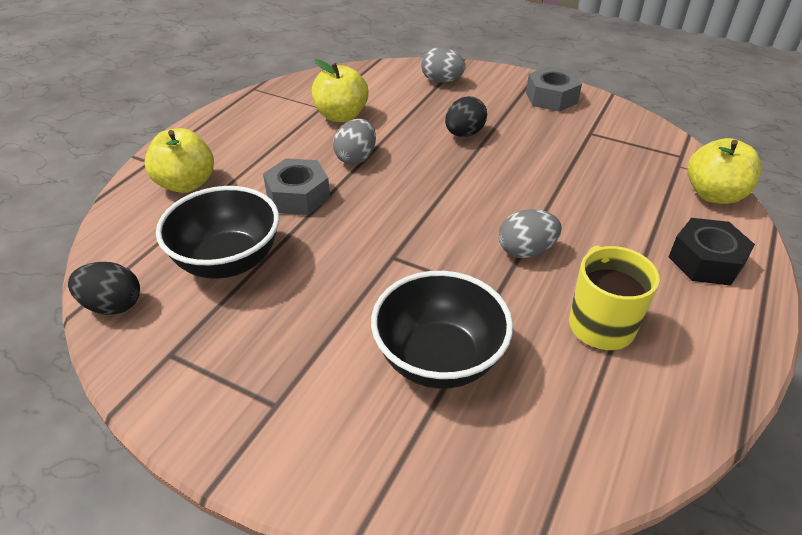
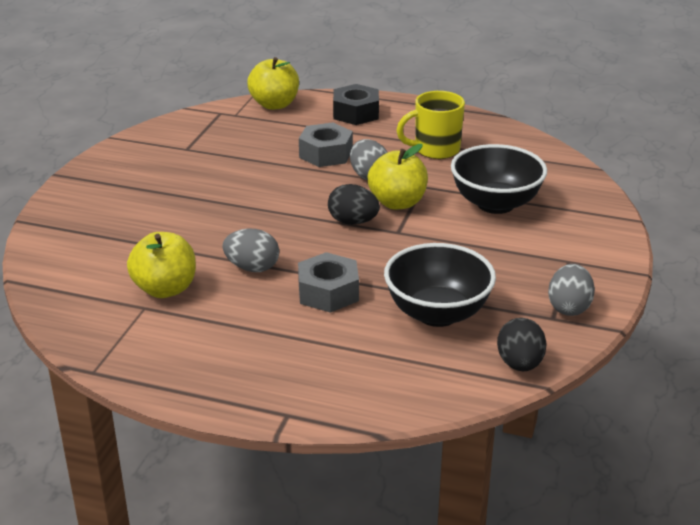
camera: 100 degrees left, 10 degrees down
yellow apple [145,128,214,193] -> yellow apple moved to [368,144,428,209]
grey egg [421,47,466,83] -> grey egg moved to [548,264,595,316]
black egg [445,96,487,137] -> black egg moved to [328,184,380,225]
grey nut [526,66,582,111] -> grey nut moved to [299,123,353,167]

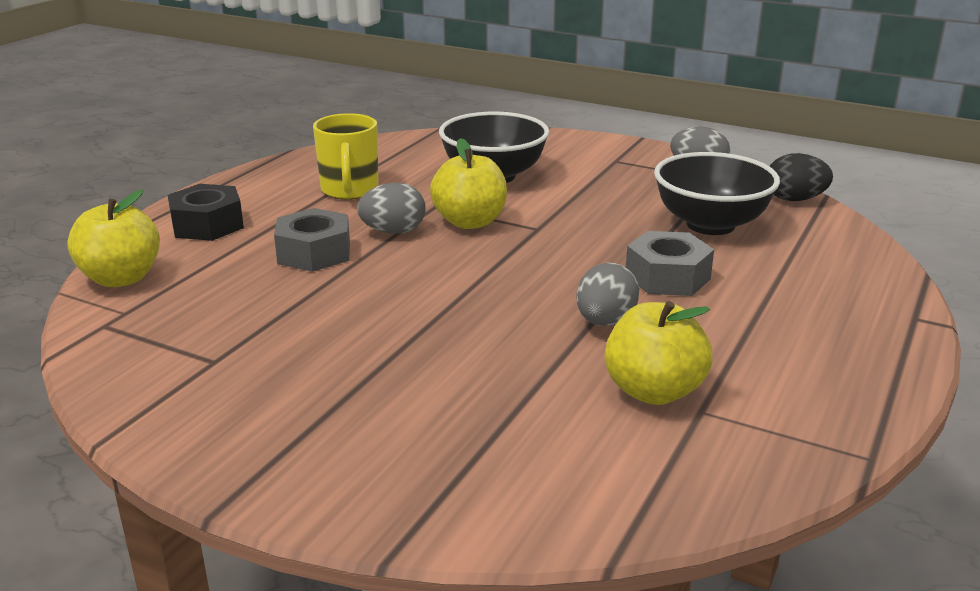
camera: 80 degrees left, 5 degrees down
black egg [328,184,380,225] -> none

